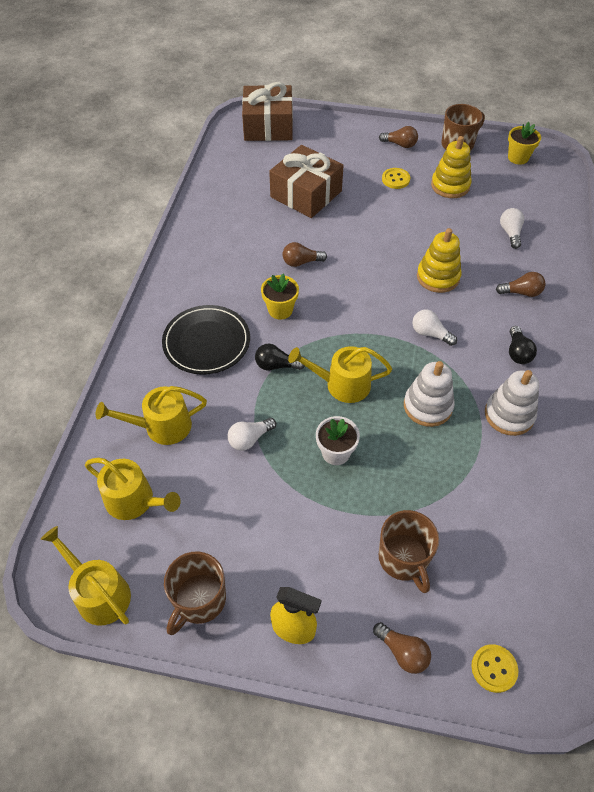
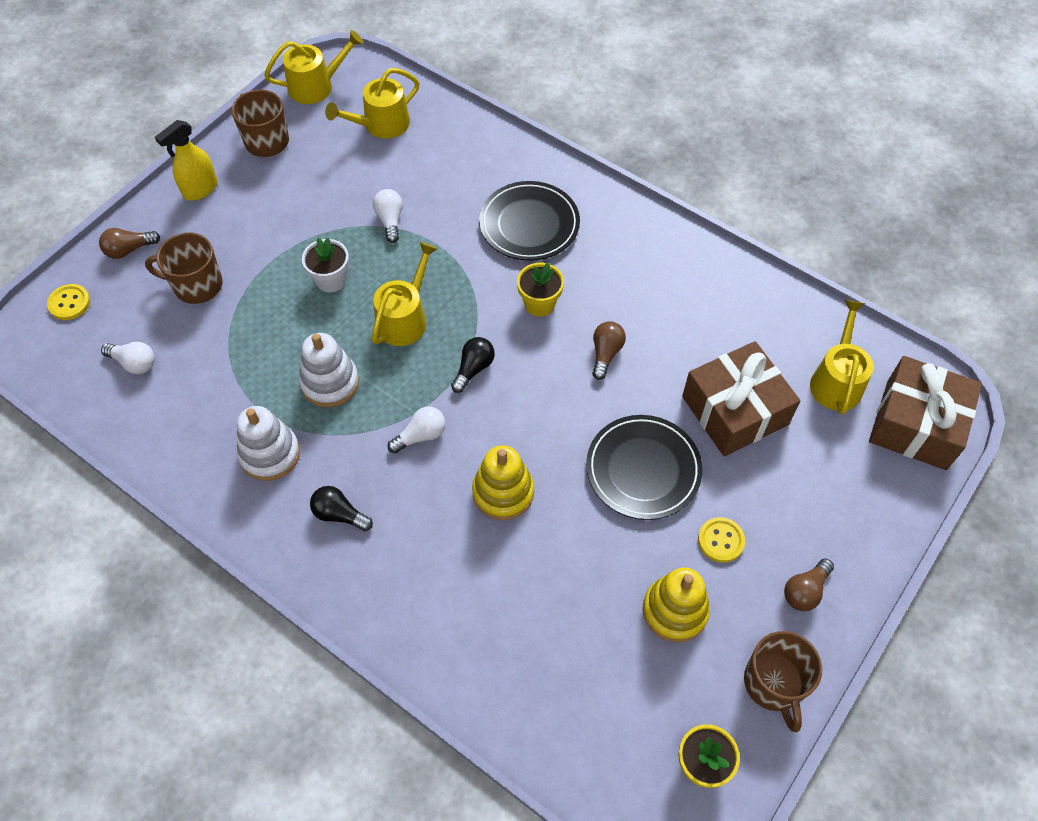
camera: 115 degrees right, 5 degrees up
yellow watering can [96,386,207,445] -> yellow watering can moved to [810,300,874,415]
black light bulb [255,344,305,370] -> black light bulb moved to [451,337,495,393]
brown light bulb [496,272,545,297] -> none
white light bulb [500,208,524,249] -> white light bulb moved to [101,342,155,374]
none -> black plate [586,415,703,520]

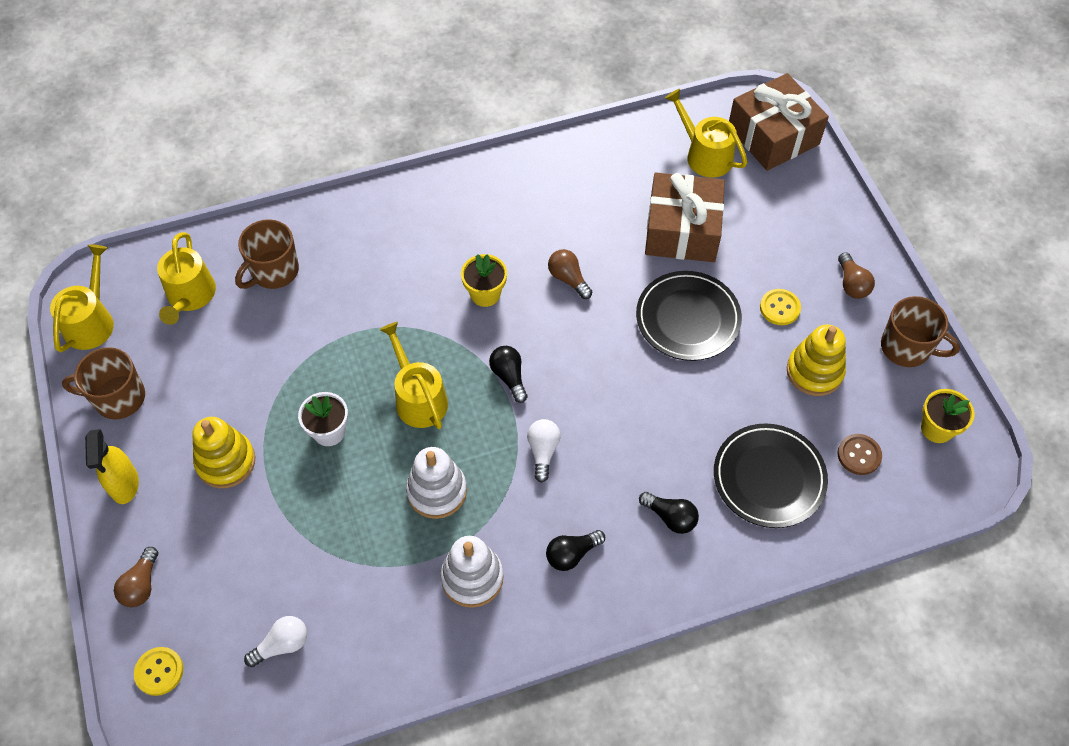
camera: 55 degrees left, 0 degrees up
brown mug [145,232,223,304] -> brown mug moved to [235,219,299,289]
white light bulb [373,189,403,243] -> none
yellow stacking toy [472,445,534,520] -> yellow stacking toy moved to [192,417,255,488]
black plate [479,181,580,261] -> black plate moved to [714,423,828,528]
none -> black light bulb [639,492,699,534]
none -> brown button [837,434,882,475]

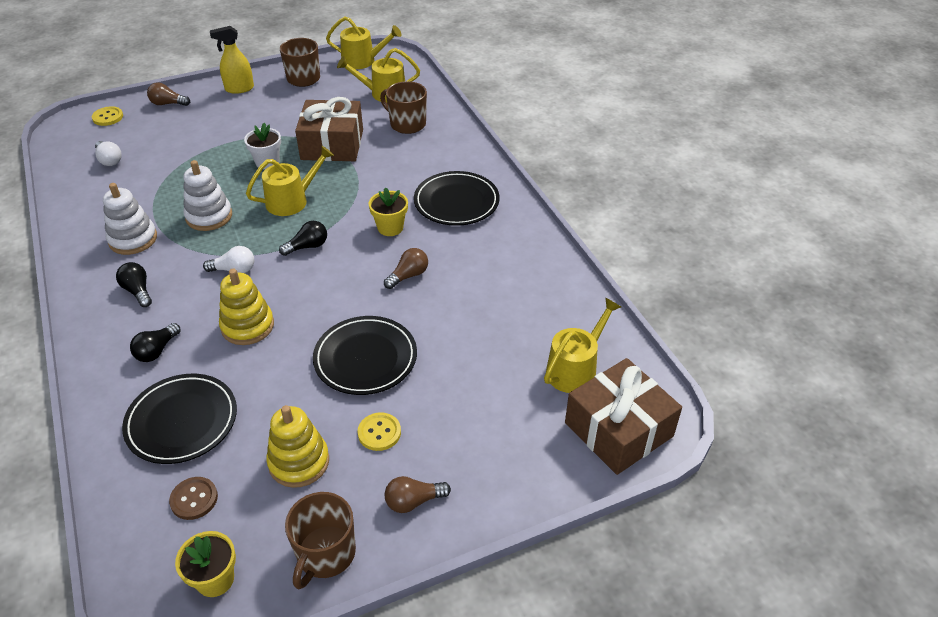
camera: 85 degrees right, 15 degrees down
yellow stacking toy [192,417,255,488] -> yellow stacking toy moved to [219,269,274,345]
brown gift [645,173,725,262] -> brown gift moved to [295,97,363,161]
none -> black plate [414,171,500,226]

